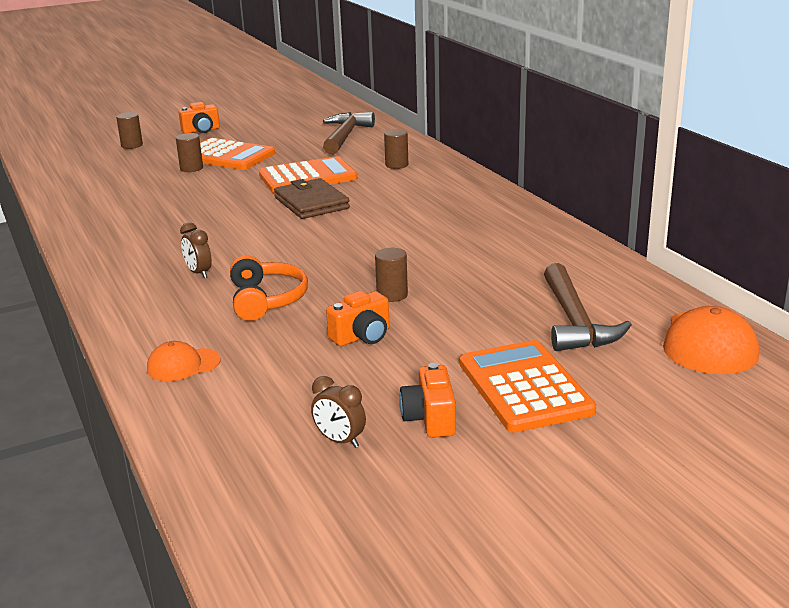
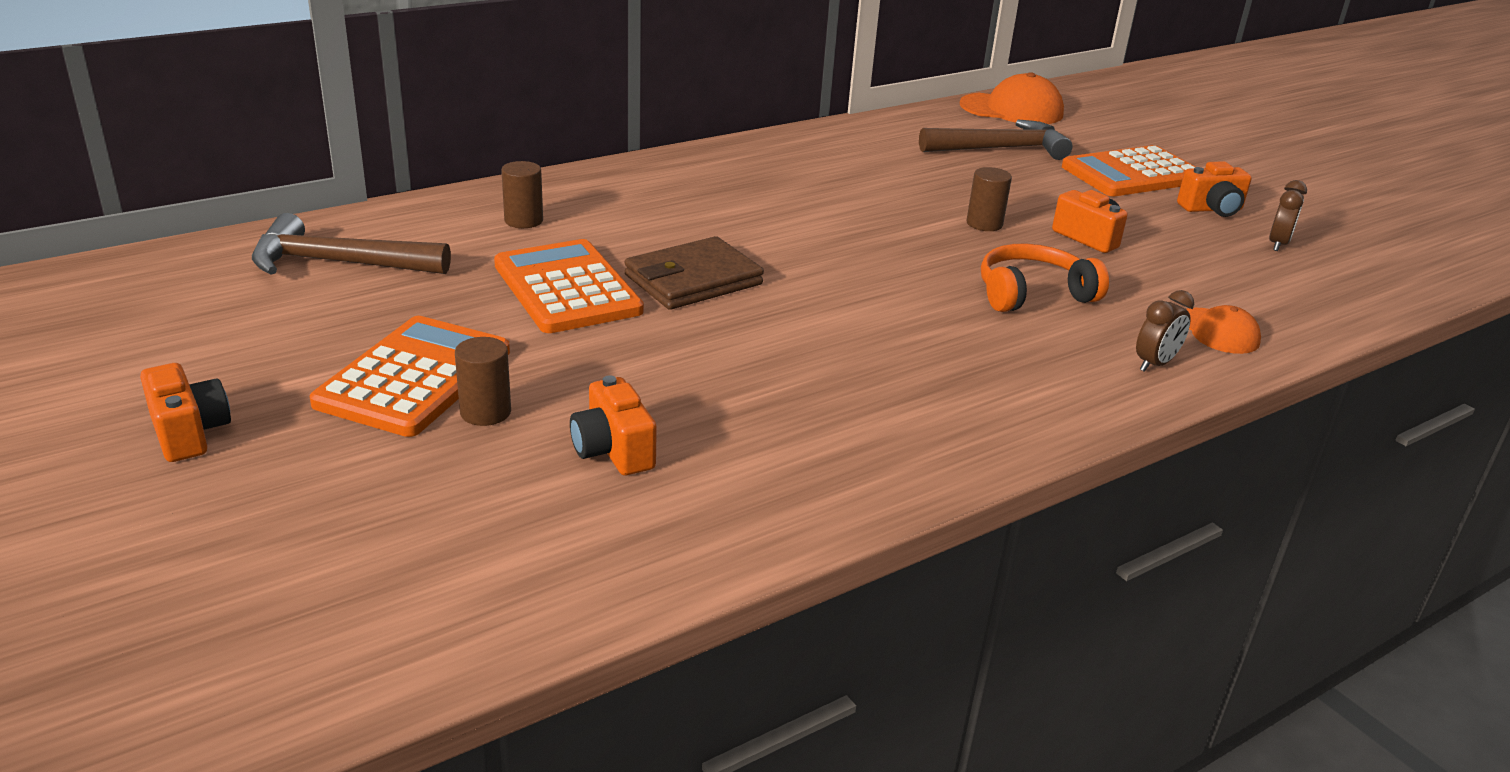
camera: 100 degrees left, 5 degrees up
brown cylinder [116,112,143,149] -> none
brown clock [180,222,212,278] -> brown clock moved to [1136,290,1194,372]
none -> orange camera [570,375,657,475]

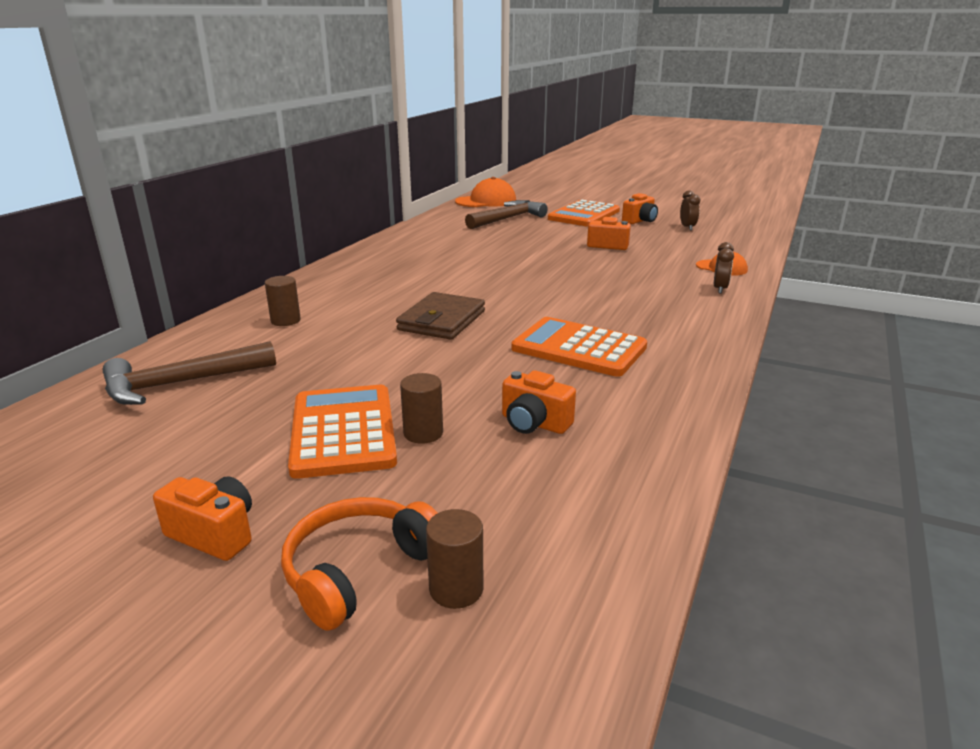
camera: 30 degrees left, 5 degrees down
orange calculator [494,239,644,333] -> orange calculator moved to [511,317,647,377]
brown cylinder [966,167,1012,231] -> brown cylinder moved to [426,509,483,609]
orange headphones [981,244,1109,312] -> orange headphones moved to [281,497,438,631]

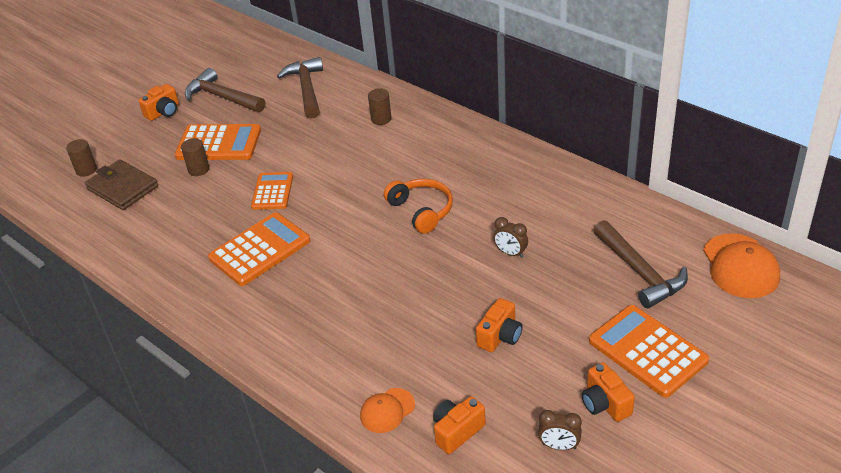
camera: 110 degrees right, 15 degrees up
orange headphones [281,497,438,631] -> orange headphones moved to [384,179,453,234]
brown wallet [396,292,485,340] -> brown wallet moved to [85,159,158,210]
orange camera [502,370,576,434] -> orange camera moved to [433,396,486,454]
brown clock [714,242,734,294] -> brown clock moved to [493,217,528,258]
none -> brown hammer [185,68,265,112]
none -> orange calculator [251,172,293,210]

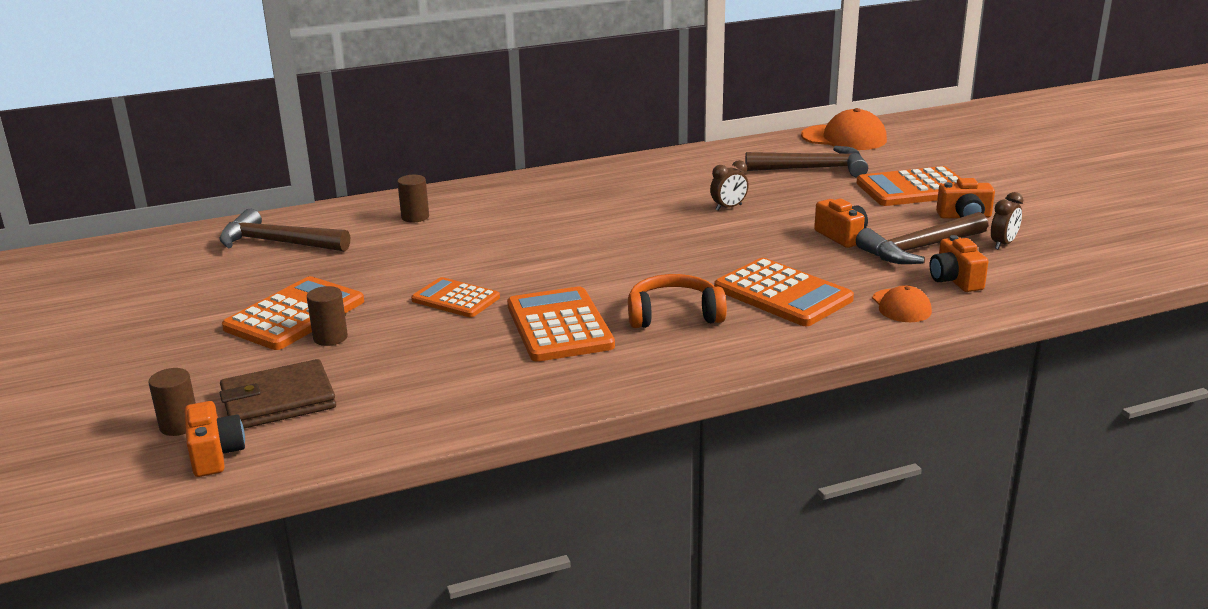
camera: 65 degrees left, 15 degrees down
orange camera [139,84,179,121] -> orange camera moved to [184,401,245,477]
brown hammer [185,68,265,112] -> brown hammer moved to [856,212,988,264]
orange headphones [384,179,453,234] -> orange headphones moved to [628,274,727,328]
none -> orange calculator [714,258,854,326]

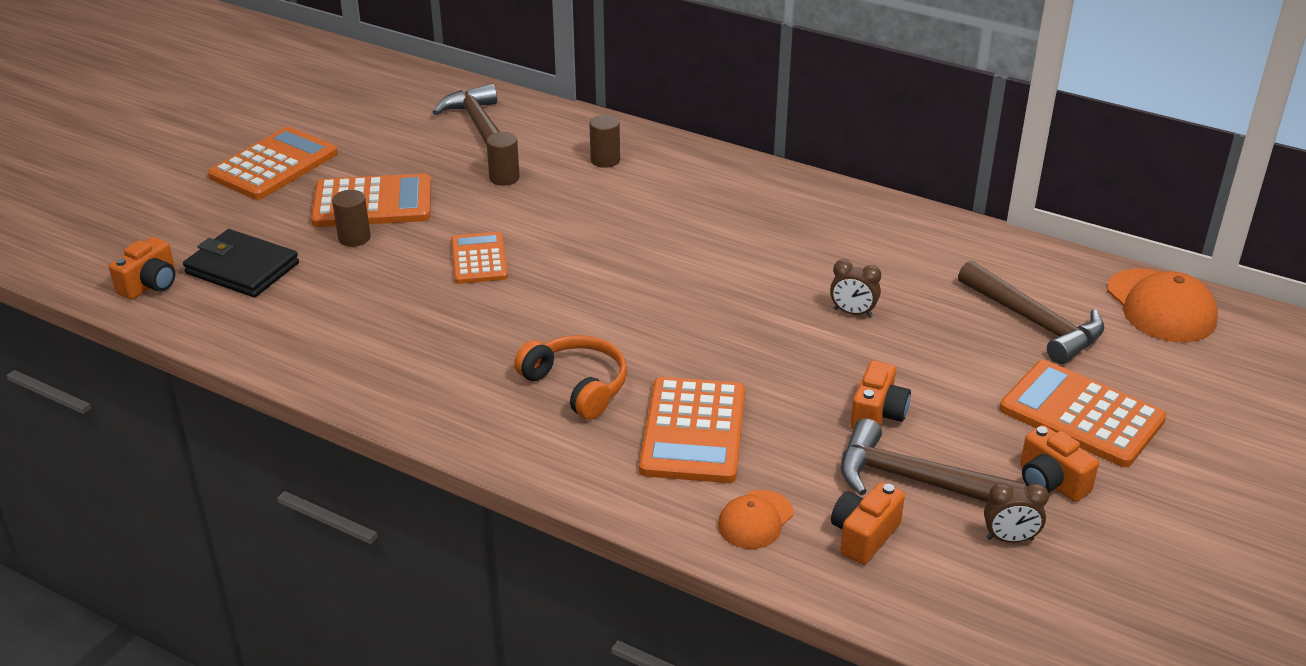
camera: 50 degrees right, 10 degrees up
brown cylinder [148,368,196,436] -> brown cylinder moved to [486,132,520,186]
brown wallet [220,359,336,429] -> black wallet [183,229,299,297]
orange calculator [507,286,615,362] -> orange calculator moved to [208,127,338,200]

